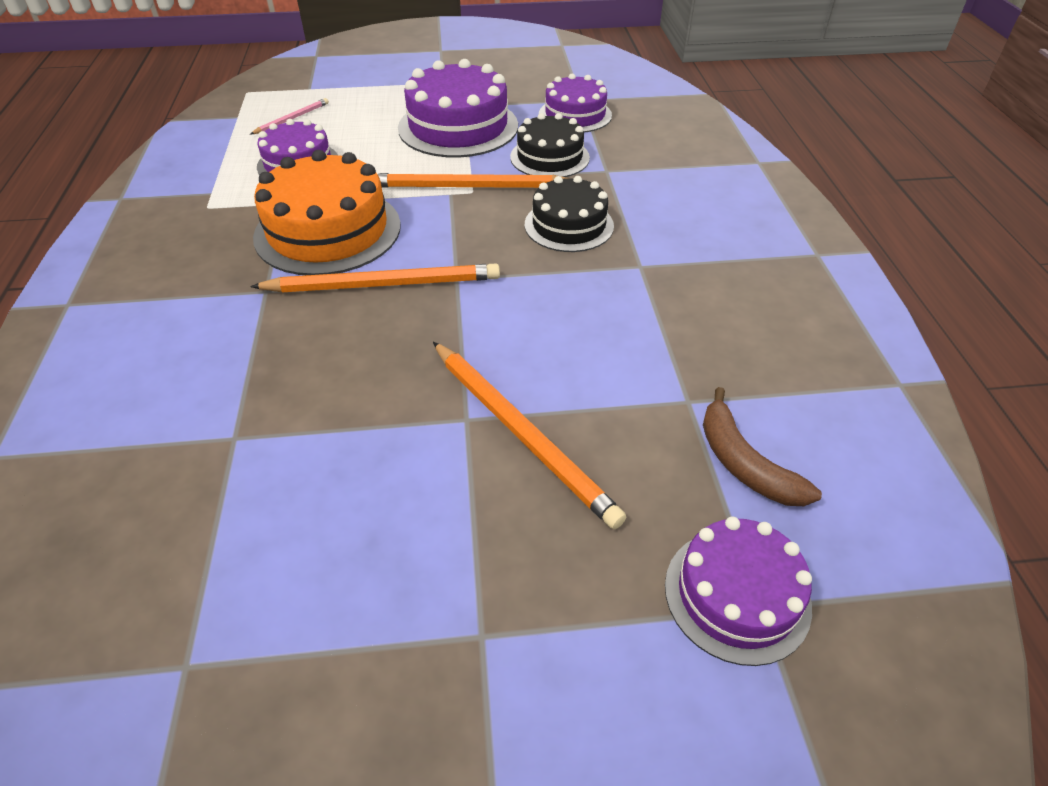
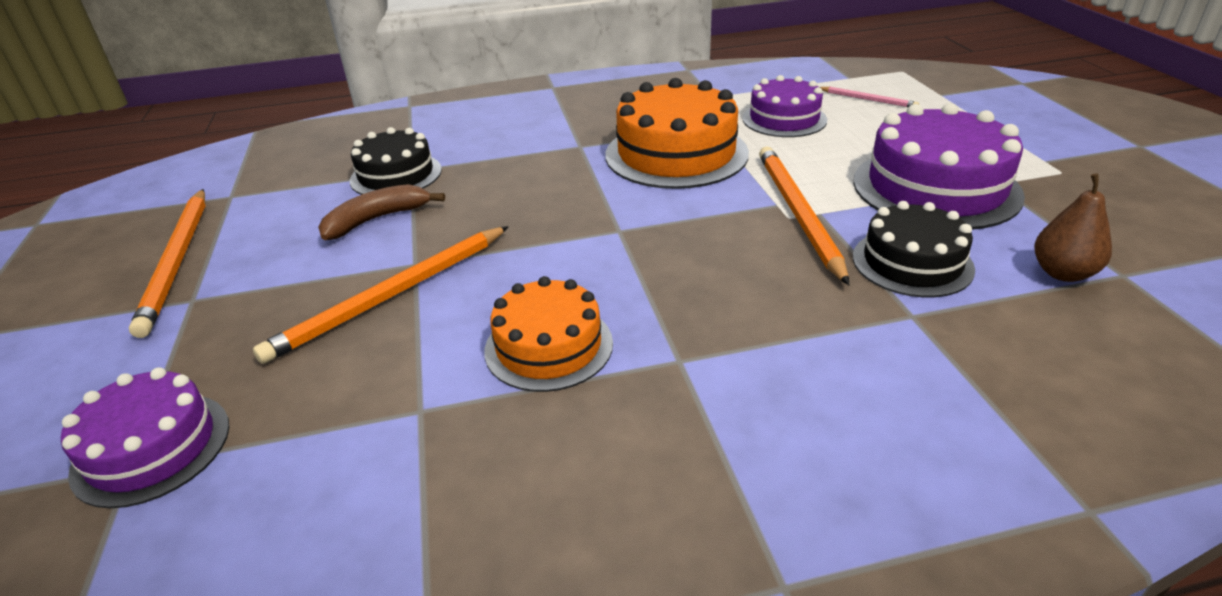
camera: 85 degrees right, 10 degrees down
orange pencil [250,263,500,292] -> orange pencil moved to [129,189,206,338]
black cake [525,176,614,252] -> black cake moved to [350,127,442,195]
purple cake [539,73,612,133] -> brown pear [1034,173,1112,282]
brown banana [703,387,822,506] -> brown banana moved to [318,184,445,240]
none -> orange cake [484,276,613,392]

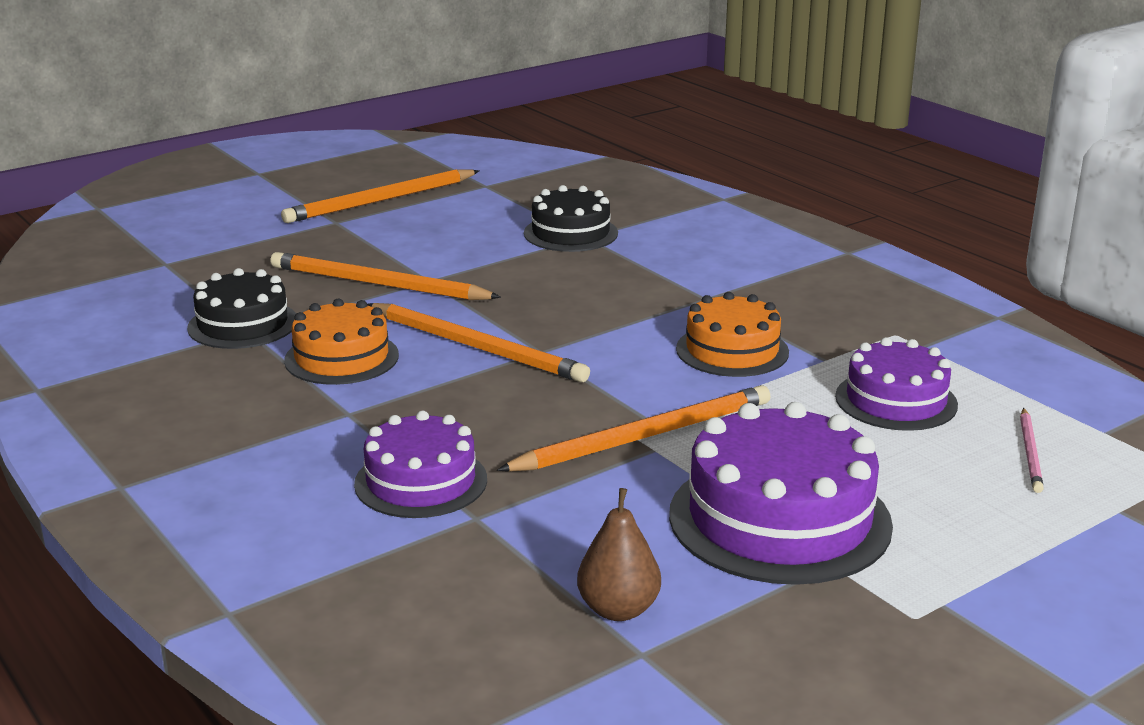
camera: 65 degrees right, 10 degrees down
purple cake [61,367,229,508] -> purple cake moved to [354,411,487,518]
brown banana [318,184,445,240] -> none
orange cake [605,78,749,189] -> orange cake [676,292,789,377], size x0.62
black cake [853,201,975,297] -> black cake moved to [187,268,296,349]
none -> orange pencil [367,303,590,382]

